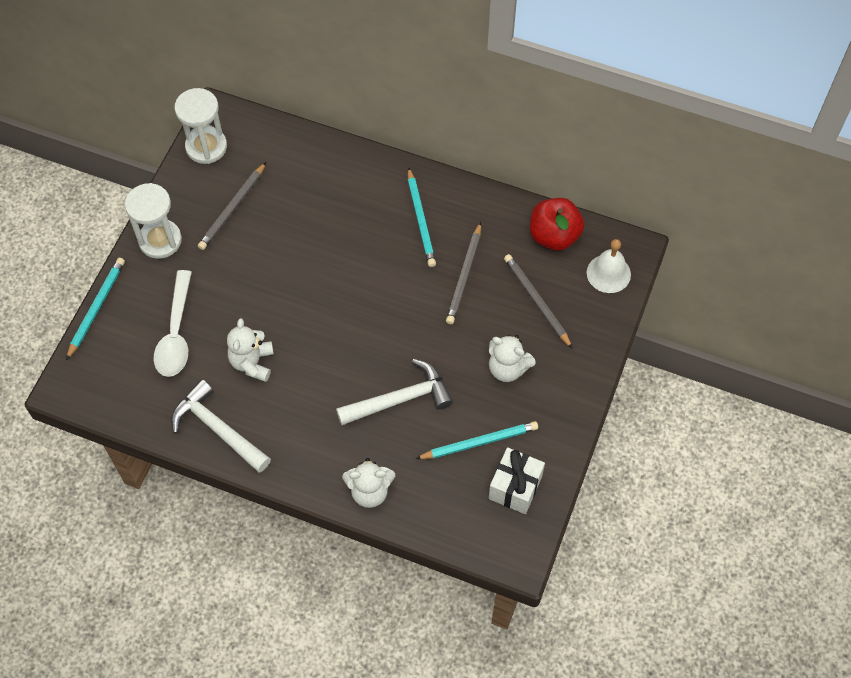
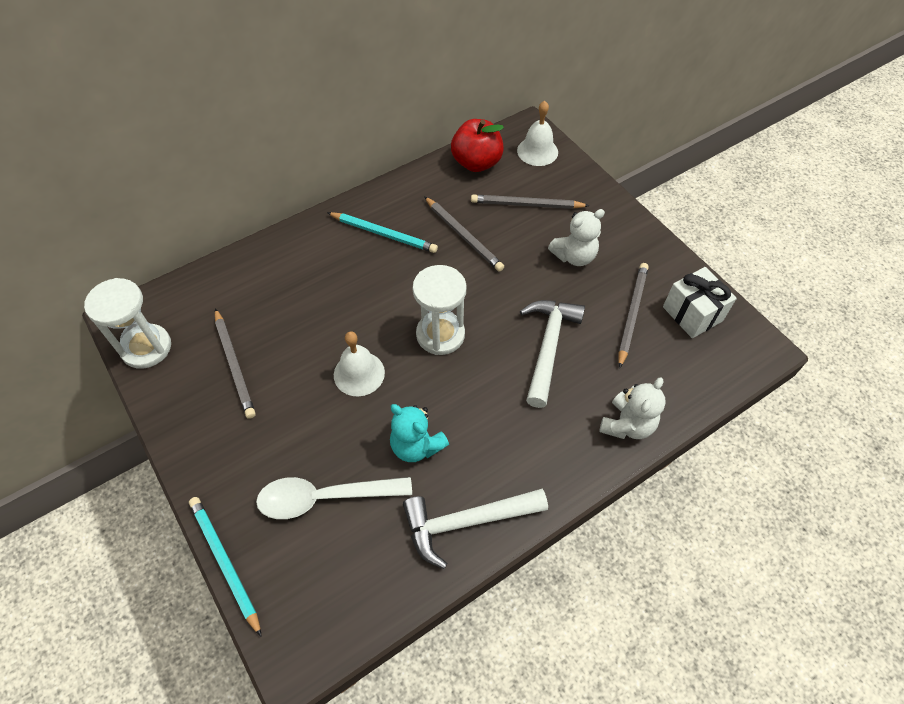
camera: 55 degrees left, 5 degrees down
white hourglass [125,183,182,259] -> white hourglass moved to [413,265,467,355]
white spoon [154,270,192,377] -> white spoon turned 135 degrees clockwise [256,477,412,519]
white teddy bear [227,318,274,382] -> turquoise teddy bear [390,404,449,462]
turquoise pencil [415,421,538,459] -> grey pencil [619,263,649,369]
none -> white bell [334,331,385,396]

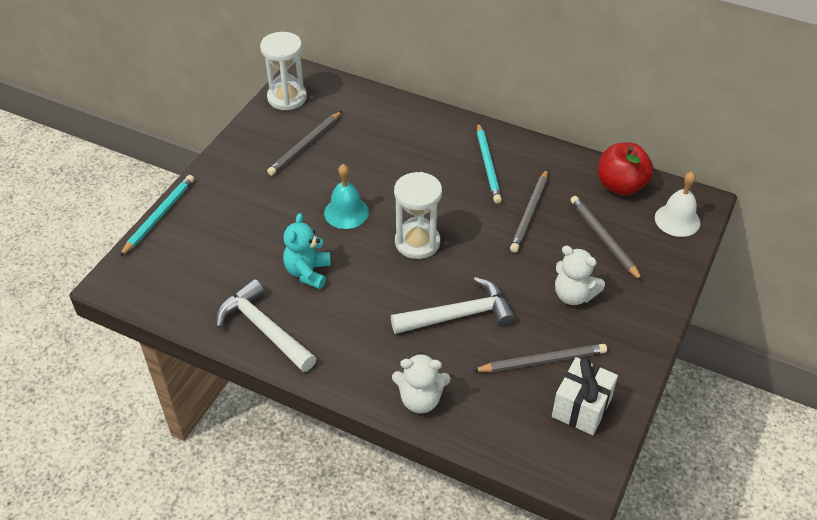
camera: 60 degrees right, 10 degrees down
white spoon [256,477,412,519] -> none
white bell [334,331,385,396] -> turquoise bell [324,164,369,229]

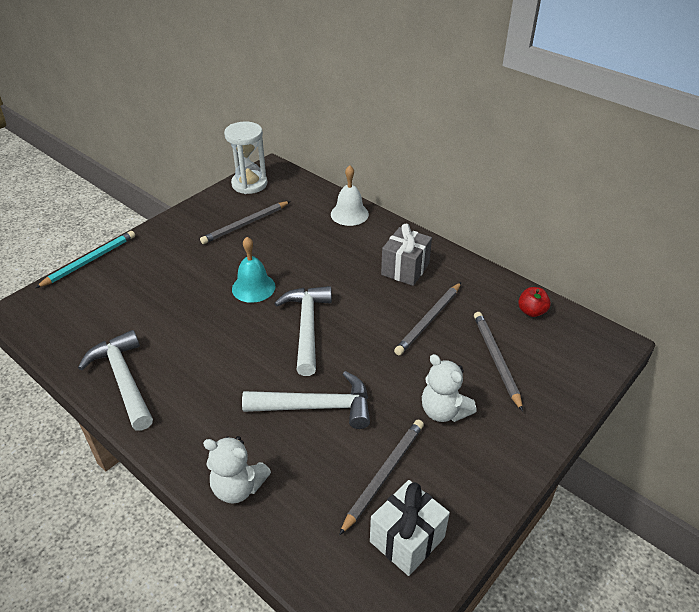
camera: 15 degrees right, 5 degrees down
turquoise teddy bear [283,213,331,289] -> none
white hourglass [394,172,442,259] -> white hammer [274,286,332,376]
grey pencil [472,344,607,372] -> grey pencil turned 60 degrees counterclockwise [339,419,424,535]
turquoise pencil [477,123,502,203] -> grey gift [381,224,432,286]
red apple [598,142,654,196] -> red apple [518,287,551,317], size x0.55
white bell [655,172,700,237] -> white bell moved to [331,165,369,226]

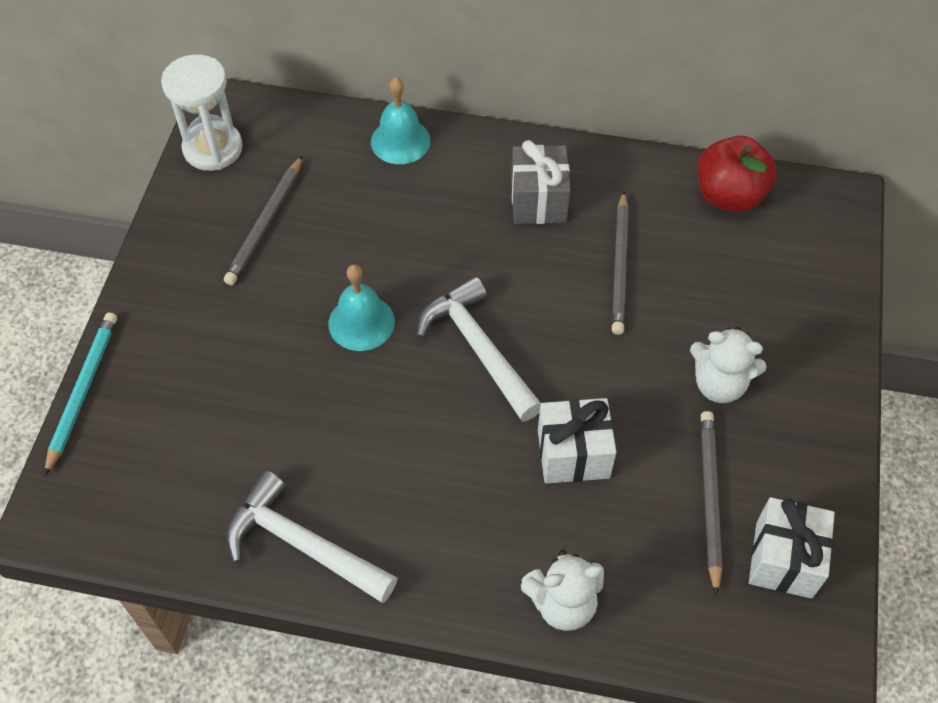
camera: 30 degrees left, 15 degrees up
white hammer [242,371,370,429] -> white gift [538,398,617,484]
white bell [331,165,369,226] -> turquoise bell [371,77,431,164]
grey pencil [474,312,523,412] -> none
red apple [518,287,551,317] -> red apple [697,136,777,212], size x1.81

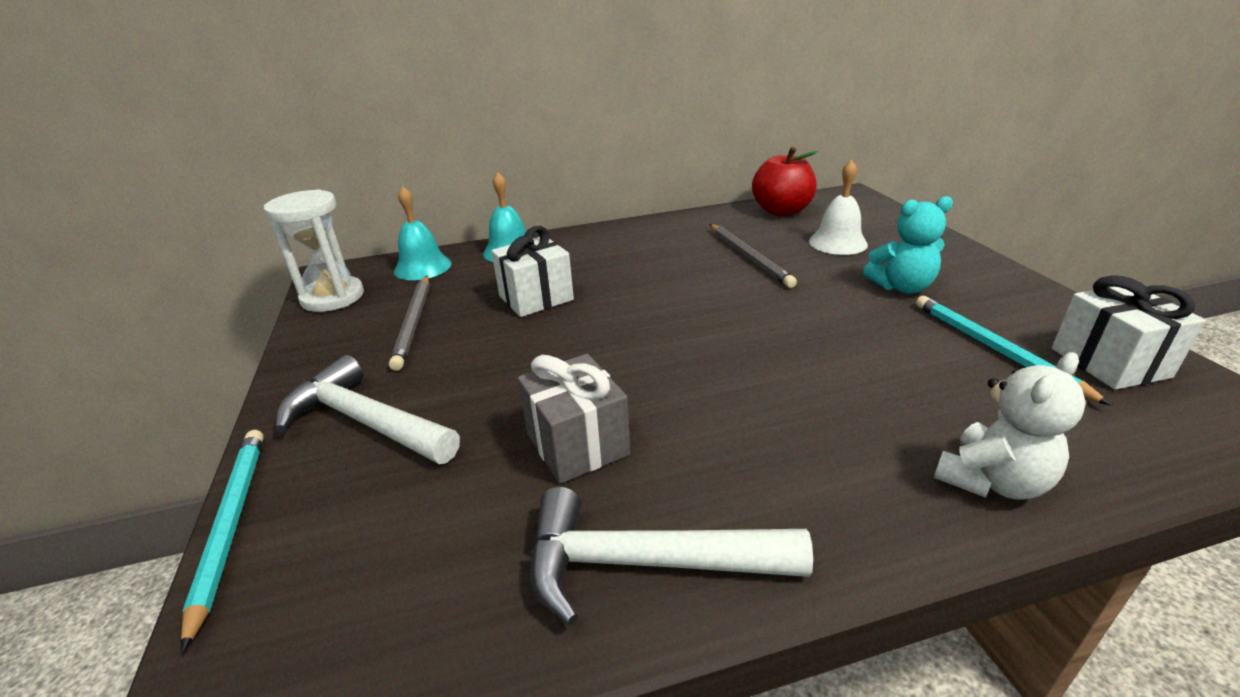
camera: 25 degrees left, 25 degrees down
turquoise bell [328,264,395,351] -> turquoise bell moved to [394,186,451,280]
white hammer [417,276,541,422] -> white hammer moved to [275,355,460,464]
grey gift [511,140,571,224] -> grey gift moved to [518,354,630,484]
white gift [538,398,617,484] -> white gift moved to [491,226,574,317]
white teddy bear [690,327,767,403] -> turquoise teddy bear [863,196,953,294]
grey pencil [701,411,722,596] -> turquoise pencil [916,296,1112,406]
none -> white bell [809,160,868,255]

